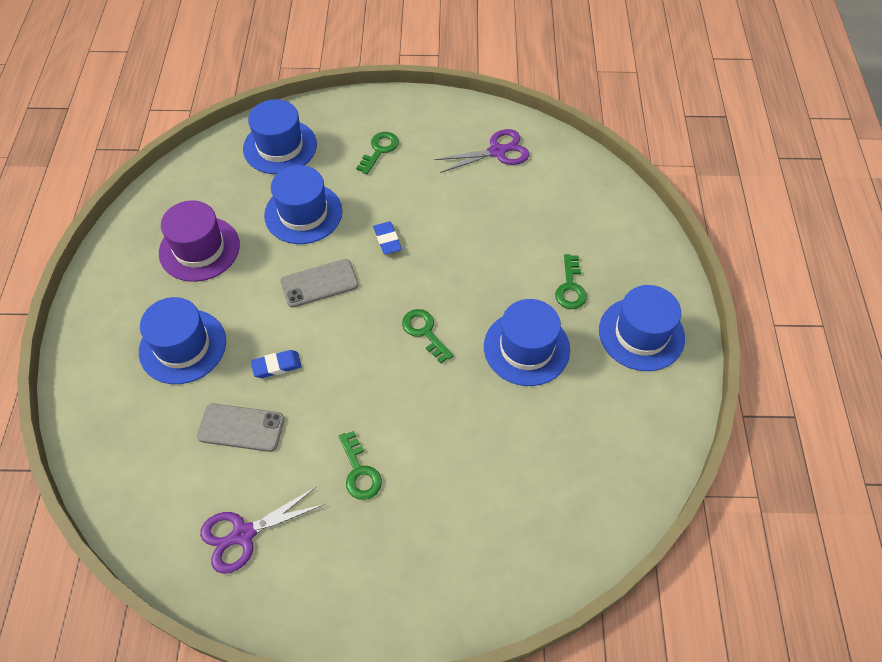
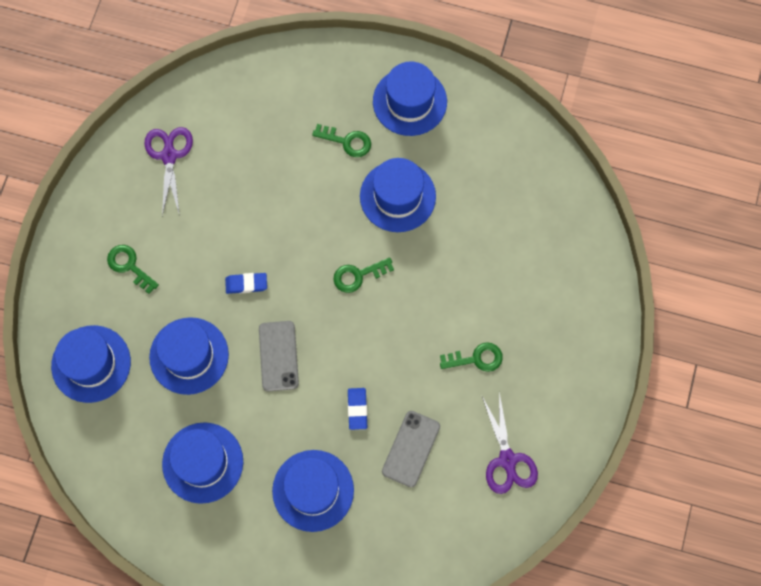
camera: 75 degrees left, 15 degrees up
purple hat [159,200,240,282] -> blue hat [162,422,243,504]

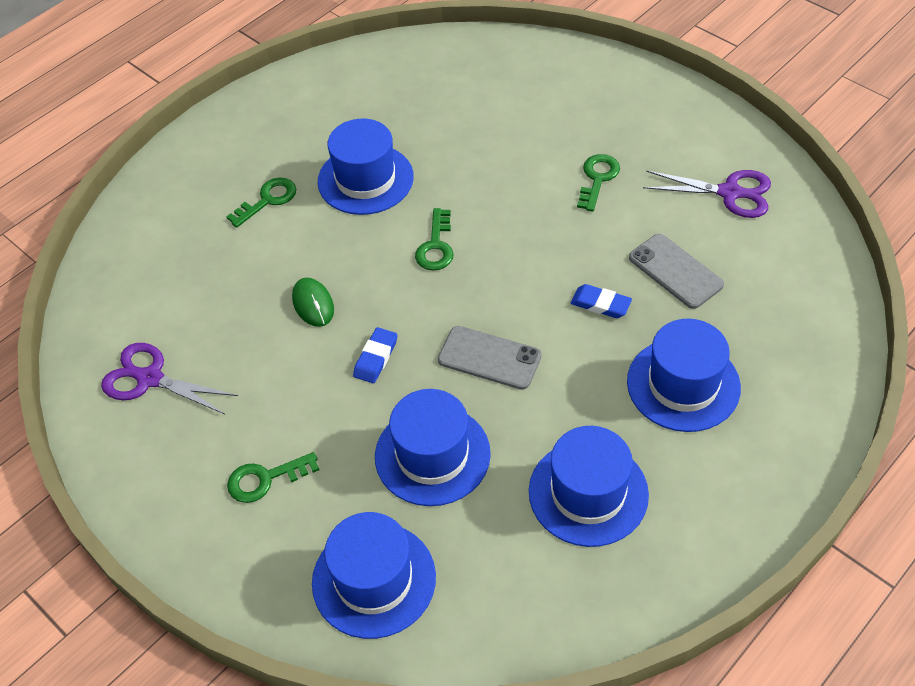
camera: 60 degrees left, 20 degrees down
blue hat [373,62,447,136] -> none
none -> green mouse [292,277,334,327]

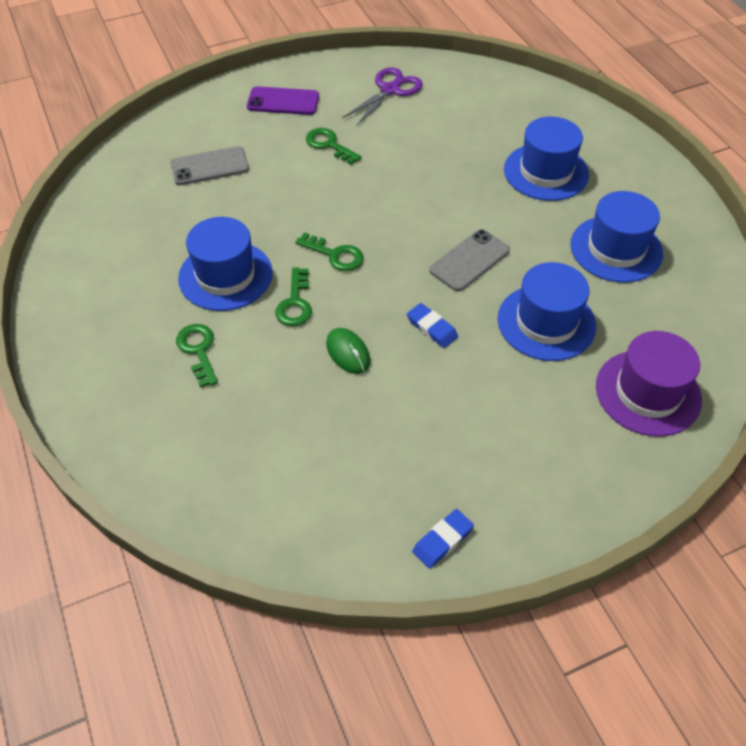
camera: 70 degrees left, 0 degrees up
purple scissors [101,343,238,415] -> none
green key [227,452,319,503] -> green key moved to [275,267,312,326]
green mouse [292,277,334,327] -> green mouse turned 60 degrees clockwise [326,328,370,374]
blue hat [312,512,436,639] -> purple hat [596,331,702,437]
blue eraser [571,284,632,318] -> blue eraser moved to [412,509,474,569]
grey phone [629,234,724,309] -> grey phone moved to [170,146,249,185]
none -> purple phone [247,86,319,115]

